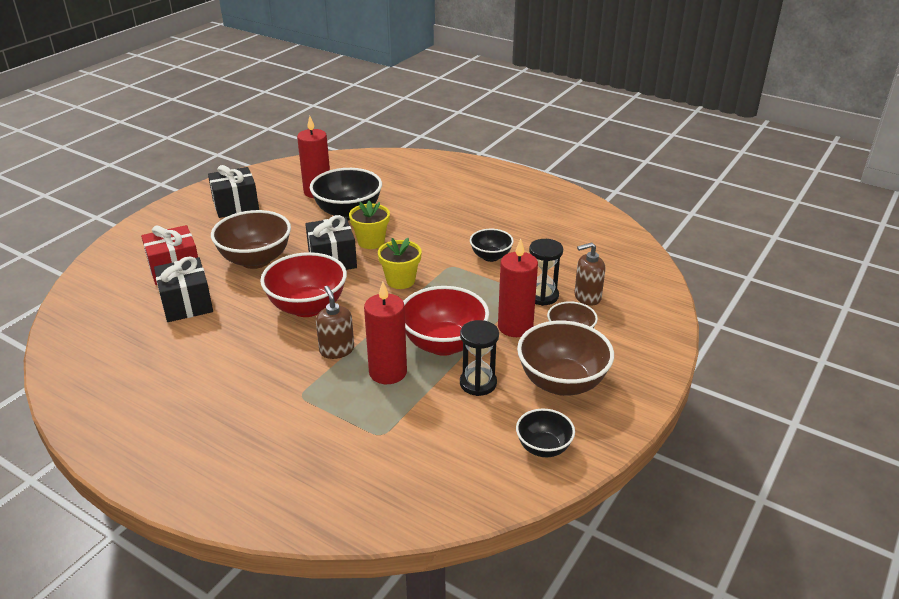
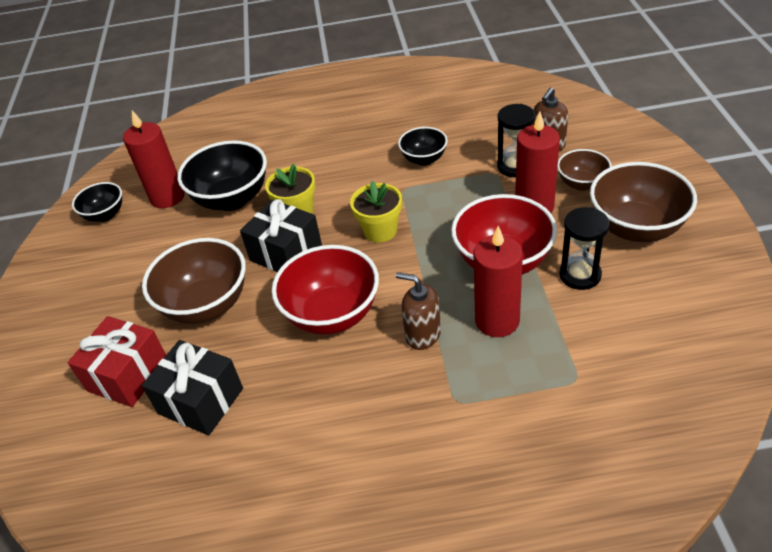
camera: 35 degrees left, 10 degrees up
black gift [208,165,259,218] -> none
black bowl [516,409,575,457] -> black bowl moved to [72,182,122,222]

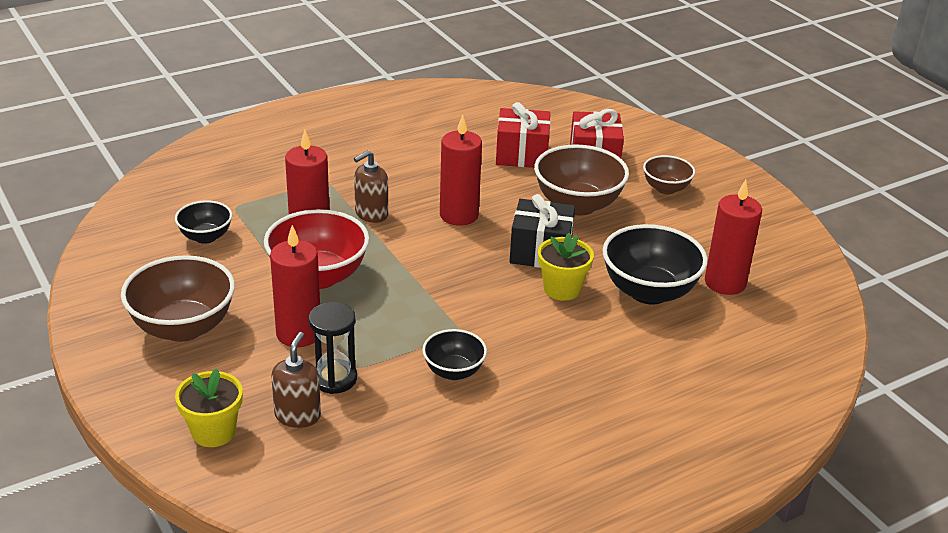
camera: 150 degrees right, 10 degrees down
black bowl [72,182,122,222] -> black bowl moved to [175,200,232,244]
black gift [142,340,243,435] -> red gift [496,102,550,168]
red bowl [272,245,379,335] -> red candle [440,115,482,226]
yellow flower pot [350,181,402,243] -> yellow flower pot moved to [175,368,243,447]
brown soap dispenser [396,272,441,350] -> brown soap dispenser turned 135 degrees clockwise [354,150,388,223]
brown bowl [557,149,612,191] -> brown bowl moved to [643,155,695,194]
black hourglass [559,207,610,290] -> none

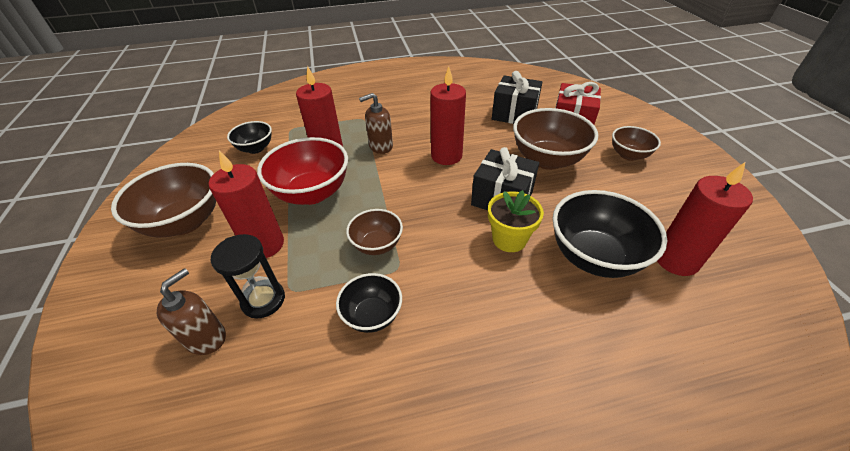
camera: 20 degrees right, 10 degrees up
yellow flower pot [175,368,243,447] -> none
red gift [496,102,550,168] -> black gift [492,71,542,124]
none -> brown bowl [346,209,403,255]

